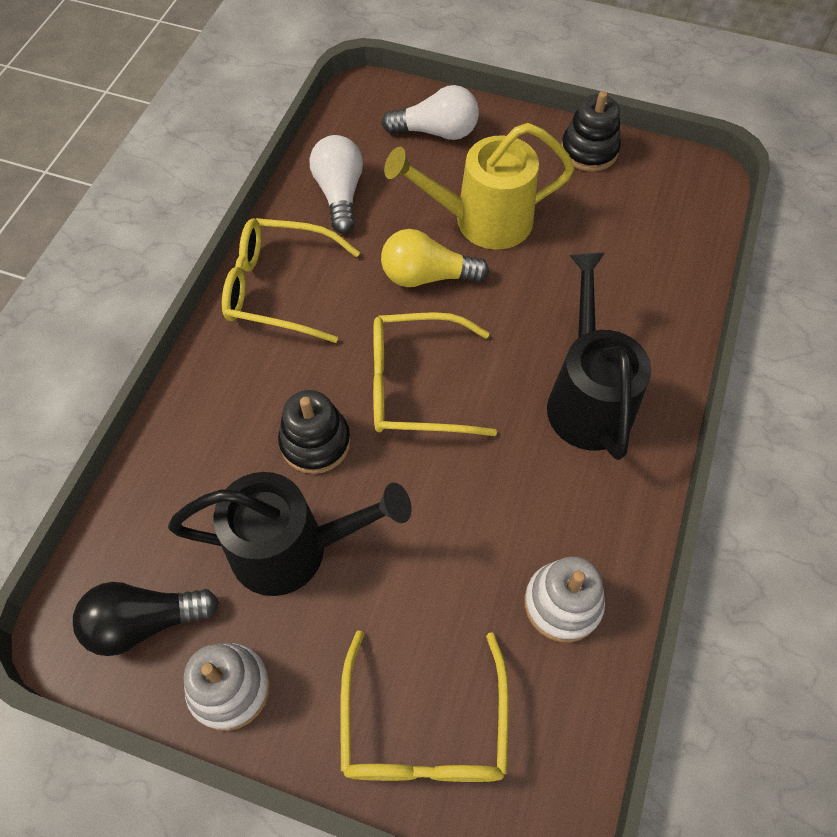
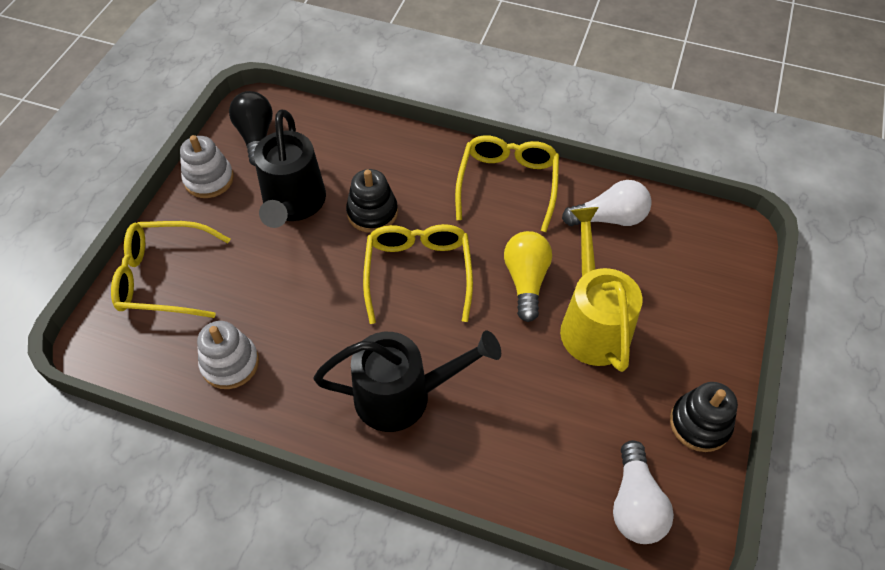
camera: 90 degrees right, 5 degrees down
white light bulb [382,85,479,140] -> white light bulb moved to [613,440,674,544]

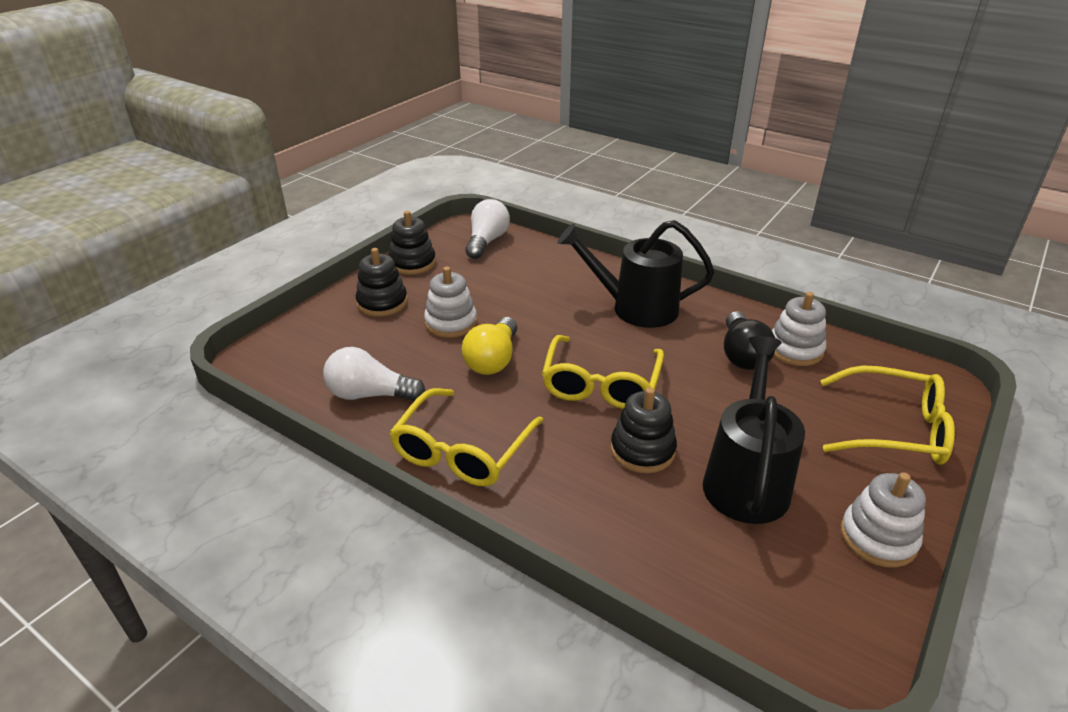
camera: 165 degrees left, 20 degrees down
black light bulb [229,91,273,166] -> black light bulb moved to [724,311,776,370]
yellow watering can [560,207,643,372] -> white stacking toy [424,267,477,338]
none -> black stacking toy [356,248,408,317]

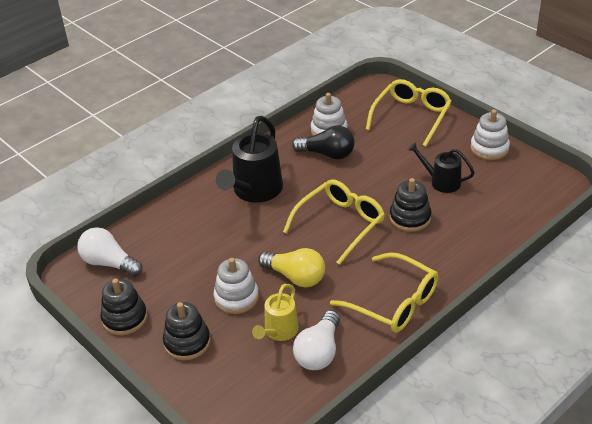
camera: 75 degrees left, 5 degrees up
yellow glasses [542,335,664,409] -> yellow glasses turned 75 degrees counterclockwise [283,179,385,265]
black watering can [703,336,805,524] -> black watering can [408,142,475,193], size x0.58
none -> yellow watering can [252,284,299,341]

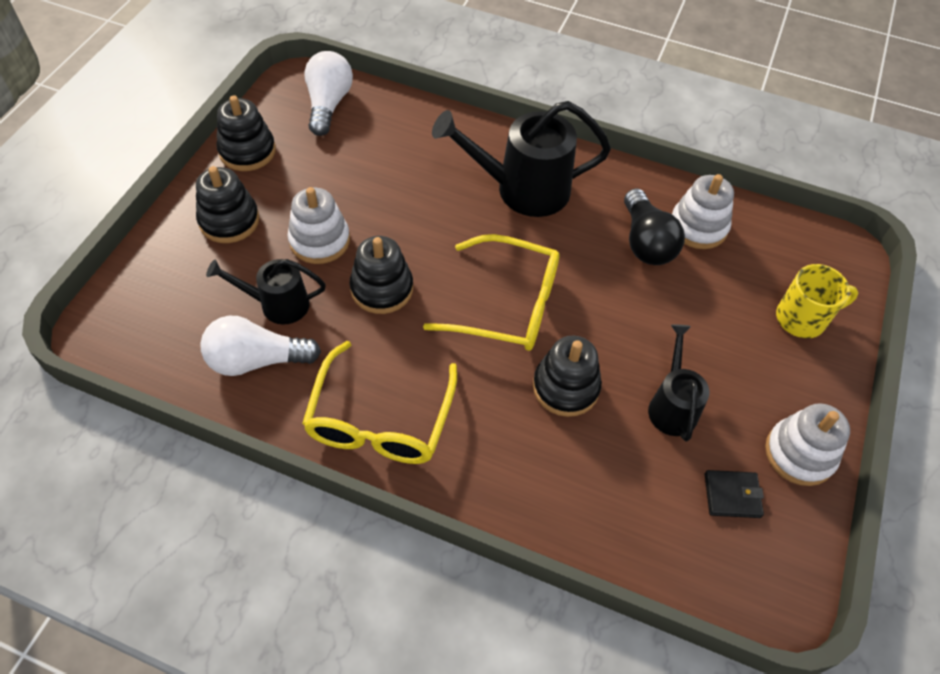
camera: 60 degrees right, 15 degrees up
yellow watering can [252,284,299,341] -> black watering can [206,259,326,325]
yellow light bulb [258,248,325,288] -> black stacking toy [350,236,413,314]
yellow glasses [366,79,452,147] -> yellow mug [776,264,858,338]
none -> black wallet [705,470,764,518]

